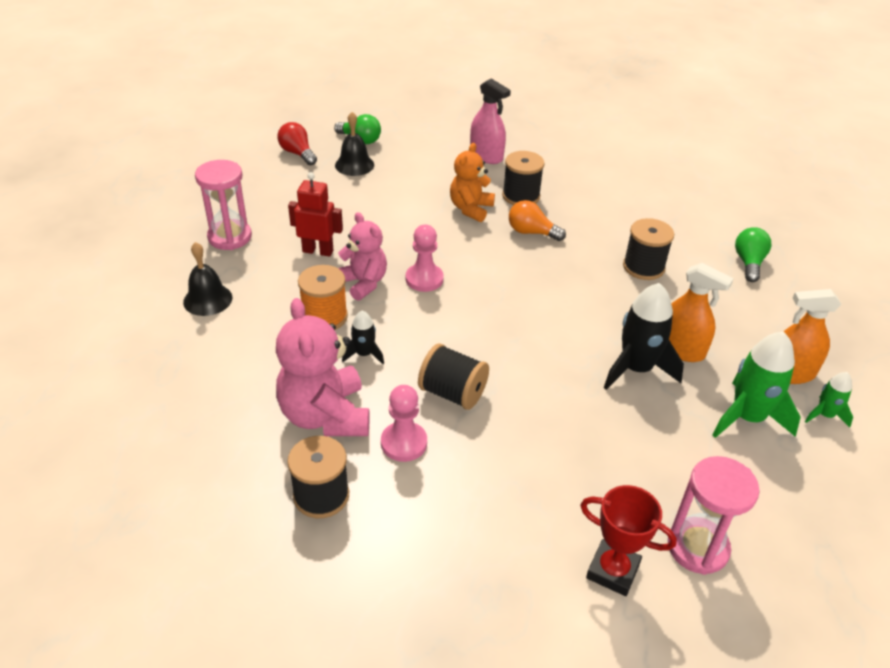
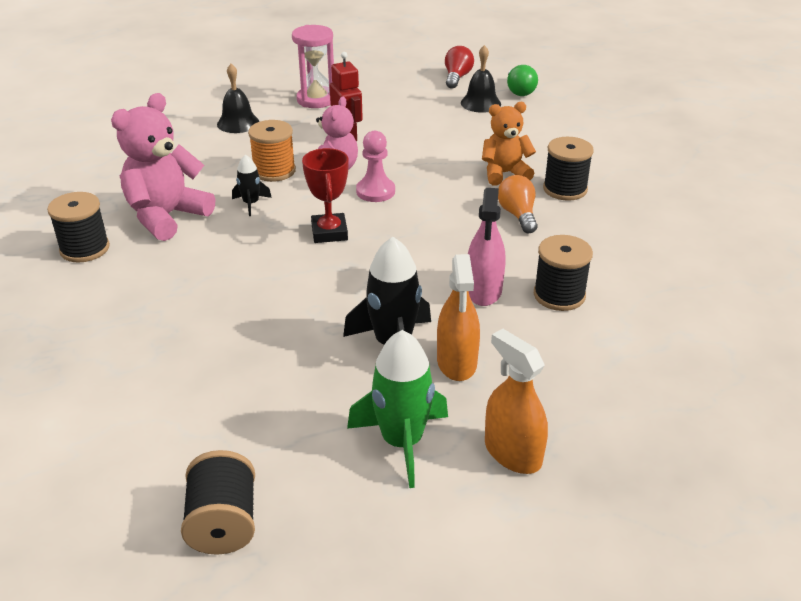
camera: 55 degrees right, 5 degrees down
pink pawn [381,385,427,462] -> none
black spool [418,343,489,410] -> black spool moved to [181,450,255,555]
pink spray bottle [470,78,511,164] -> pink spray bottle moved to [468,188,505,306]
red trophy [580,485,677,596] -> red trophy moved to [302,148,348,243]
pink hourglass [668,456,760,575] -> none
green light bulb [735,227,771,282] -> none
green rocket [805,372,853,428] -> none

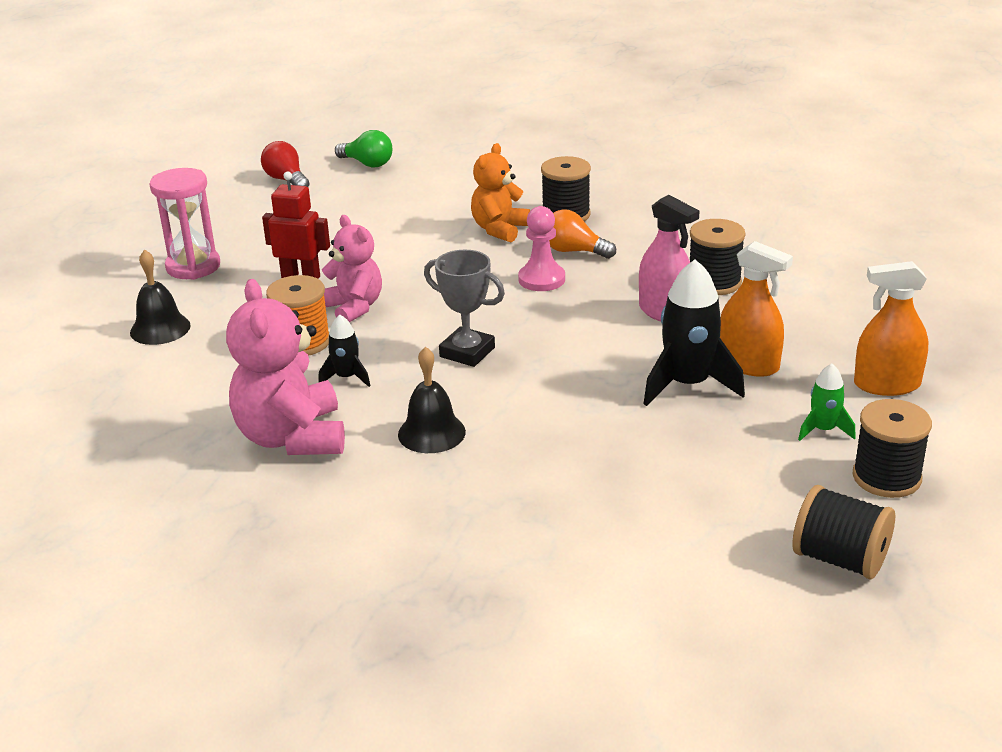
camera: 50 degrees left, 5 degrees down
black spool [47,192,110,263] -> black spool moved to [853,399,932,498]
red trophy [302,148,348,243] -> grey trophy [424,250,505,367]
green rocket [347,330,448,488] -> green rocket [798,364,855,441], size x0.53
pink pawn [356,131,395,202] -> pink pawn moved to [518,206,565,291]
black bell [461,45,501,113] -> black bell moved to [398,347,466,453]

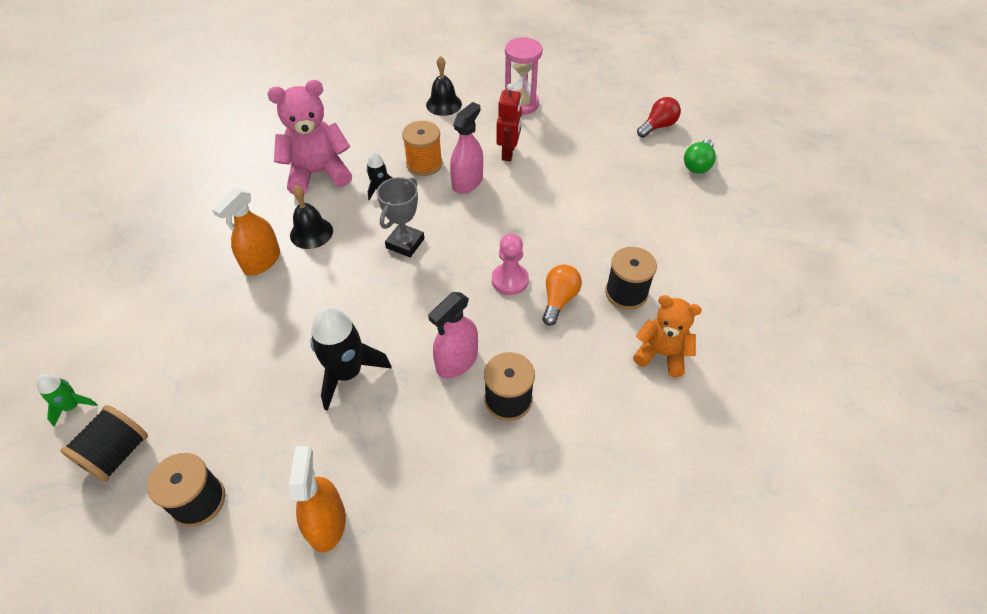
camera: 85 degrees right, 20 degrees up
pink teddy bear [322,215,382,322] -> pink spray bottle [450,102,483,194]
orange teddy bear [471,143,530,243] -> orange teddy bear moved to [633,295,702,377]
orange spray bottle [720,241,793,377] -> orange spray bottle moved to [212,188,280,275]
green rocket [798,364,855,441] -> green rocket moved to [37,374,98,426]

